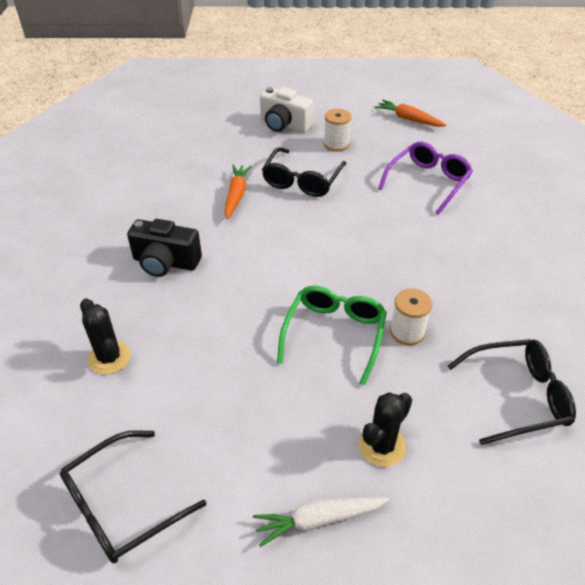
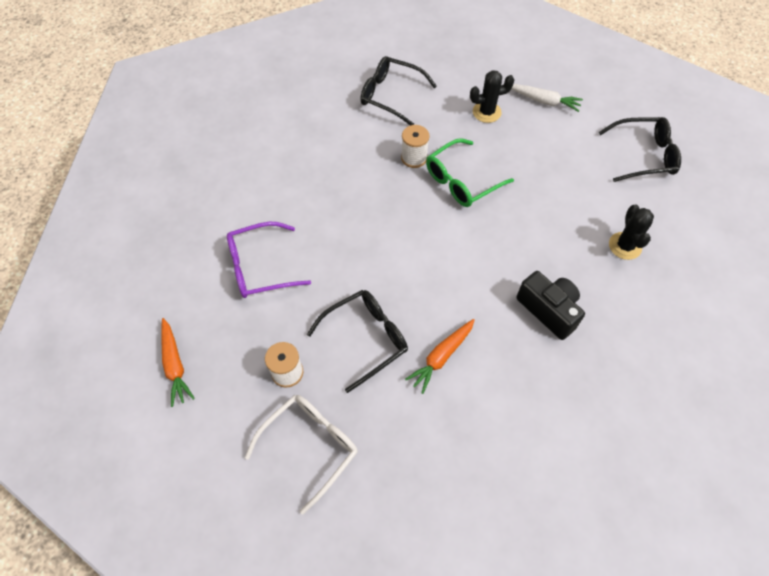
camera: 145 degrees left, 15 degrees up
white camera [260,87,313,133] -> white glasses [245,395,358,515]

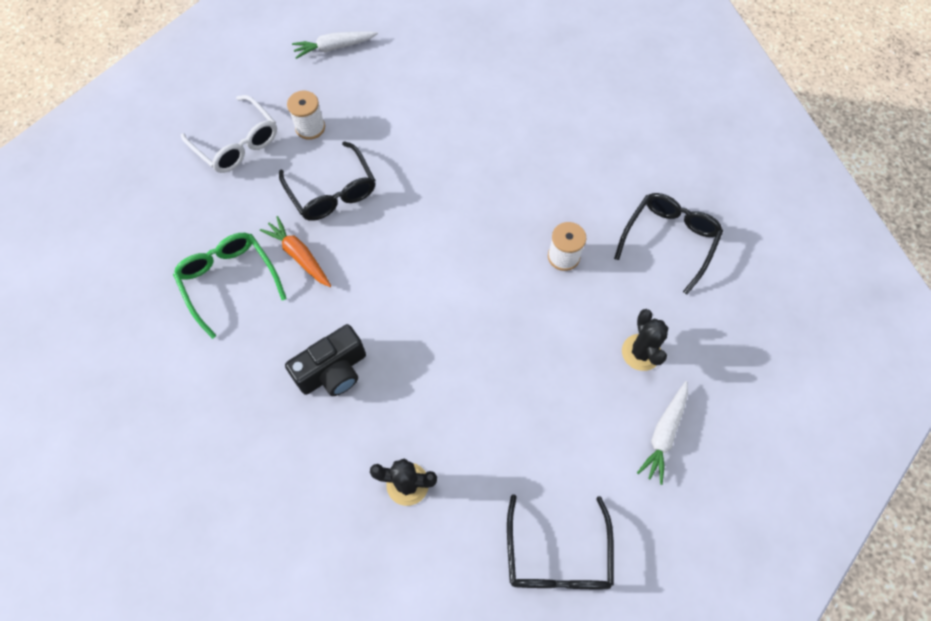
camera: 95 degrees right, 5 degrees up
orange carrot [161,318,195,407] -> white carrot [292,31,378,59]
purple glasses [227,222,311,298] -> none
green glasses [426,138,514,207] -> green glasses moved to [173,233,287,339]

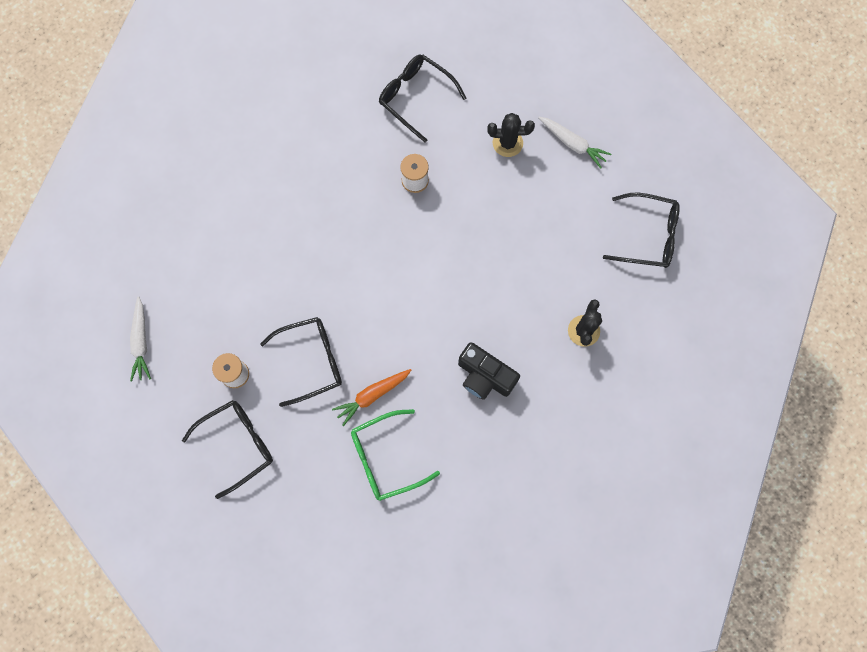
camera: 80 degrees left, 10 degrees up
white glasses [181,95,277,173] -> black glasses [182,400,273,499]
black camera [285,324,366,396] -> black camera turned 150 degrees clockwise [458,342,520,400]

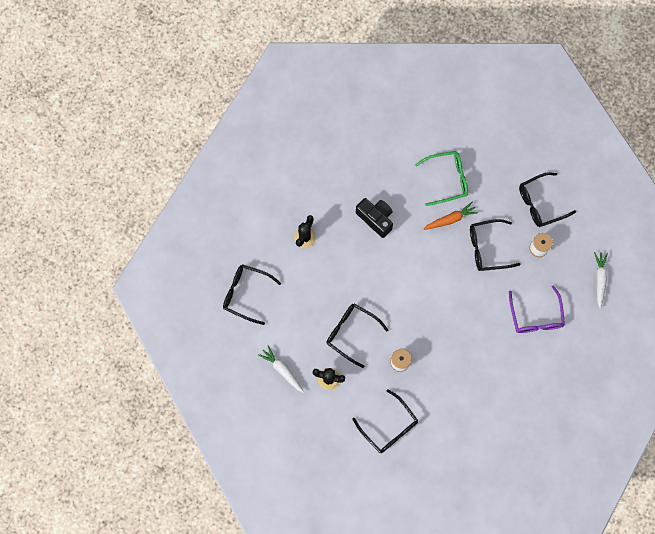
camera: 170 degrees left, 0 degrees up
none -> black glasses [326,303,388,368]
none -> purple glasses [509,285,565,333]

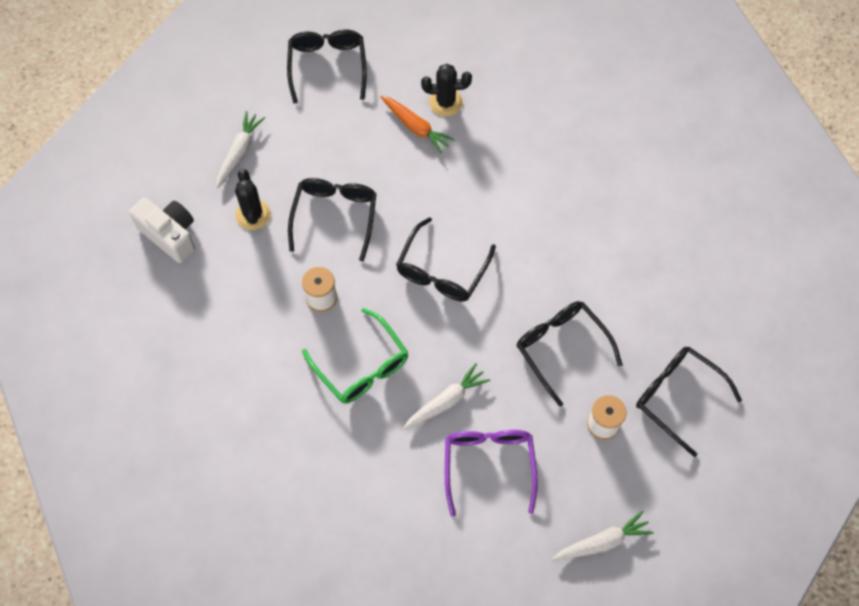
camera: 65 degrees right, 10 degrees down
black glasses [352,389,418,453] -> black glasses moved to [396,217,496,302]
black camera [356,198,393,238] -> none
green glasses [415,151,468,206] -> green glasses moved to [302,308,408,404]
orange carrot [424,202,478,230] -> orange carrot moved to [380,95,455,154]
purple glasses [509,285,565,333] -> purple glasses turned 120 degrees clockwise [445,430,538,516]
none -> white camera [129,197,195,263]
none -> white carrot [403,363,490,430]

